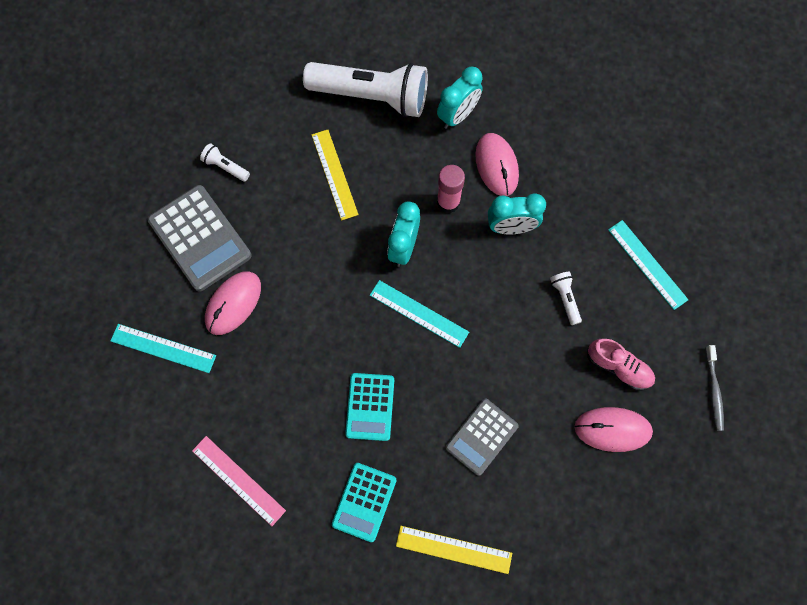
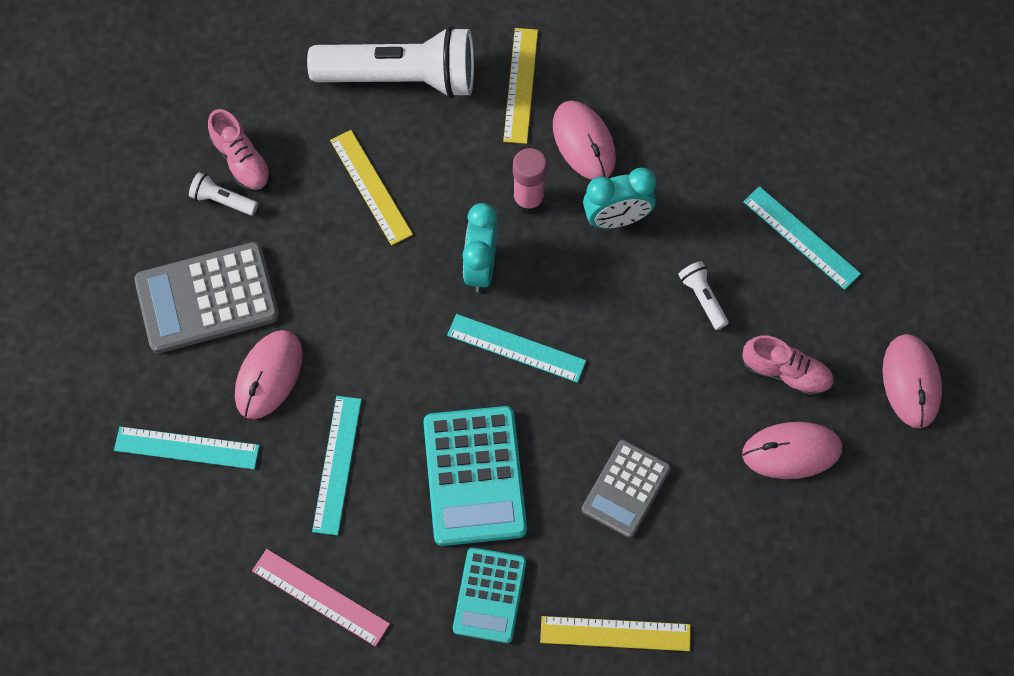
camera: 10 degrees left, 5 degrees down
grey calculator [148,185,252,292] -> grey calculator turned 120 degrees clockwise [134,242,279,353]
turquoise calculator [345,373,394,441] -> turquoise calculator [423,406,527,546], size x1.57
turquoise clock [437,67,483,129] -> yellow ruler [503,28,538,144]
grey toothbrush [705,345,724,431] -> pink mouse [883,334,942,428]
none -> pink shoe [208,109,271,192]
none -> turquoise ruler [312,396,362,535]

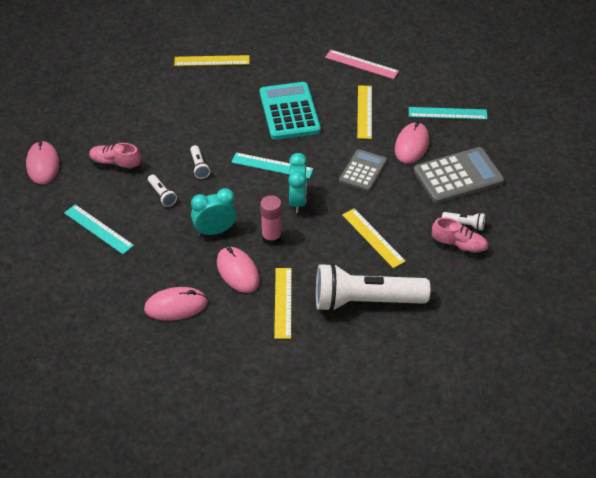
camera: 175 degrees right, 20 degrees down
pink shoe [208,109,271,192] -> pink shoe turned 150 degrees clockwise [432,217,489,255]
turquoise ruler [312,396,362,535] -> yellow ruler [357,85,372,139]
turquoise calculator [453,547,526,643] -> none
grey calculator [582,440,671,538] -> grey calculator moved to [339,149,387,192]
pink mouse [742,422,842,479] -> pink mouse moved to [144,287,208,321]
none -> white flashlight [190,145,210,179]

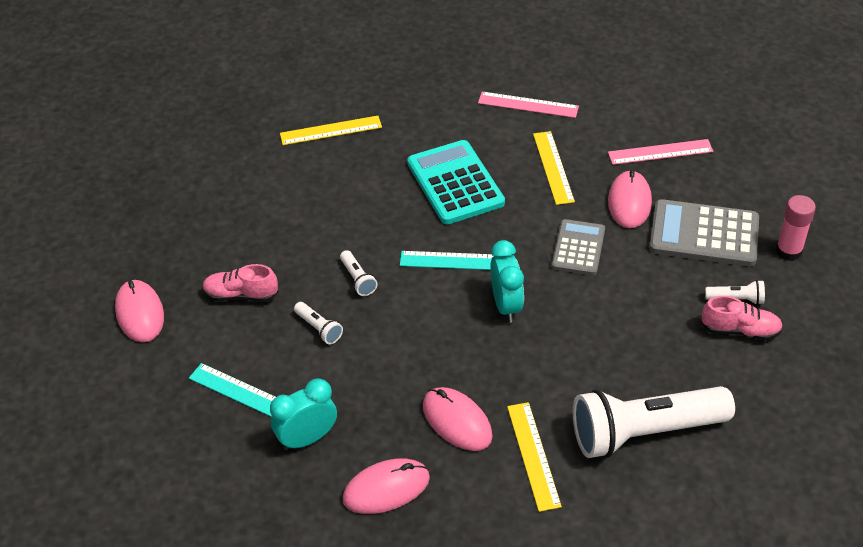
camera: 10 degrees left, 0 degrees up
turquoise clock [191,188,237,236] -> turquoise clock moved to [270,378,337,451]
pink glue stick [260,195,282,245] -> pink glue stick moved to [776,195,816,261]
yellow ruler [342,208,406,268] -> none
turquoise ruler [409,107,488,120] -> pink ruler [608,139,713,165]
grey calculator [414,147,504,204] -> grey calculator turned 135 degrees counterclockwise [649,199,759,267]

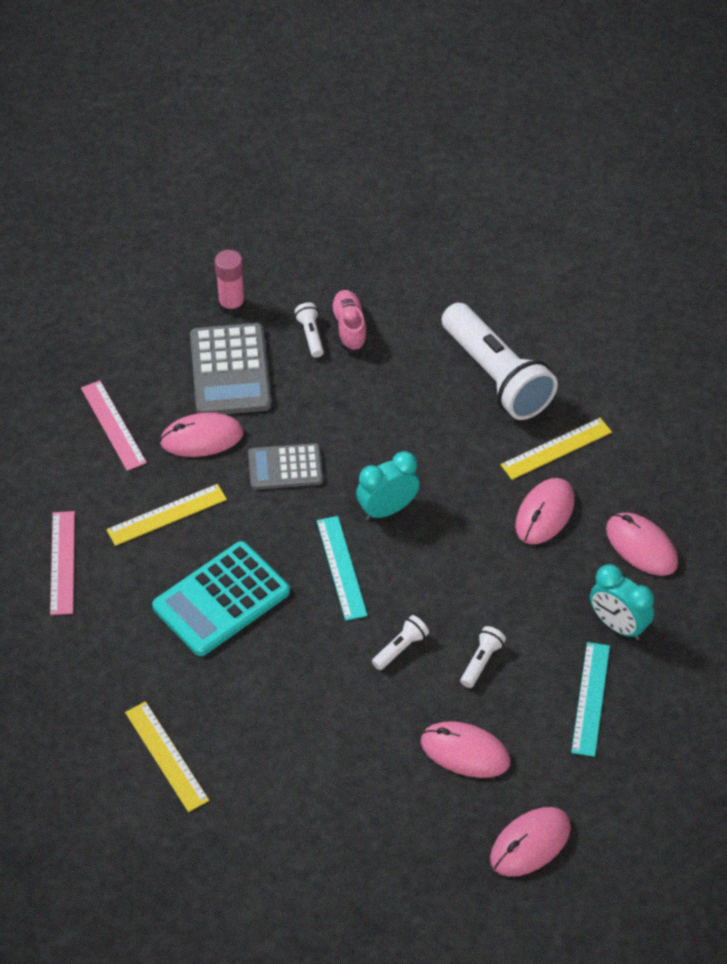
camera: 110 degrees left, 5 degrees up
pink shoe [202,264,279,302] -> pink mouse [421,721,511,778]

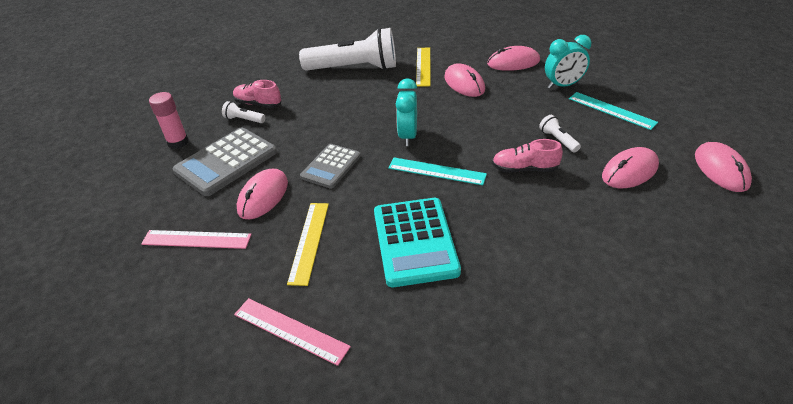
camera: 55 degrees left, 10 degrees down
yellow ruler [125,701,209,812] -> none
grey calculator [190,323,271,414] -> grey calculator turned 105 degrees clockwise [173,127,277,196]
white flashlight [372,615,429,670] -> pink shoe [492,139,563,173]

